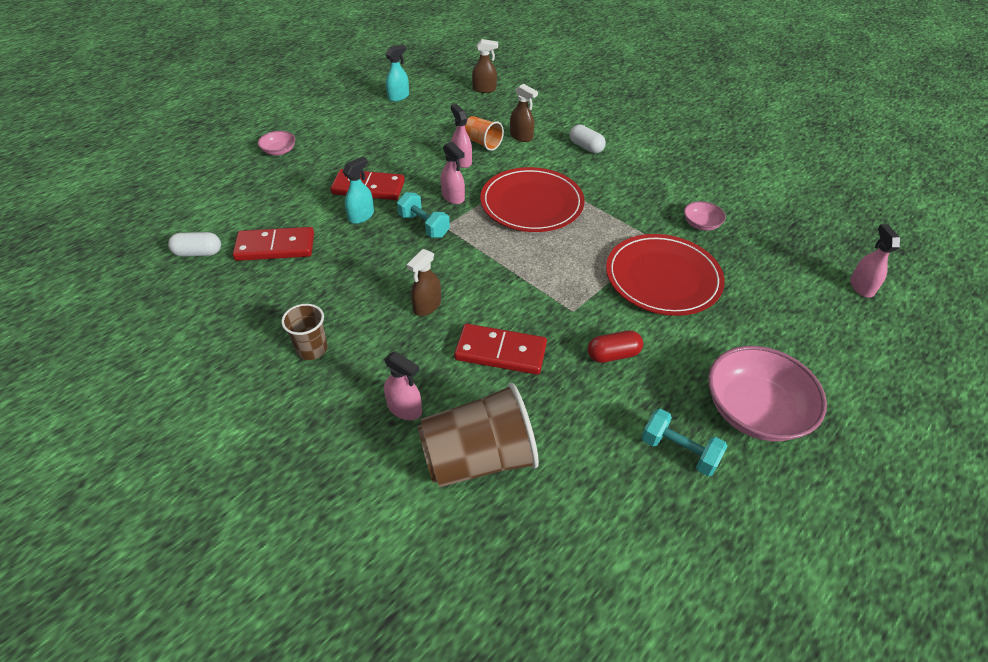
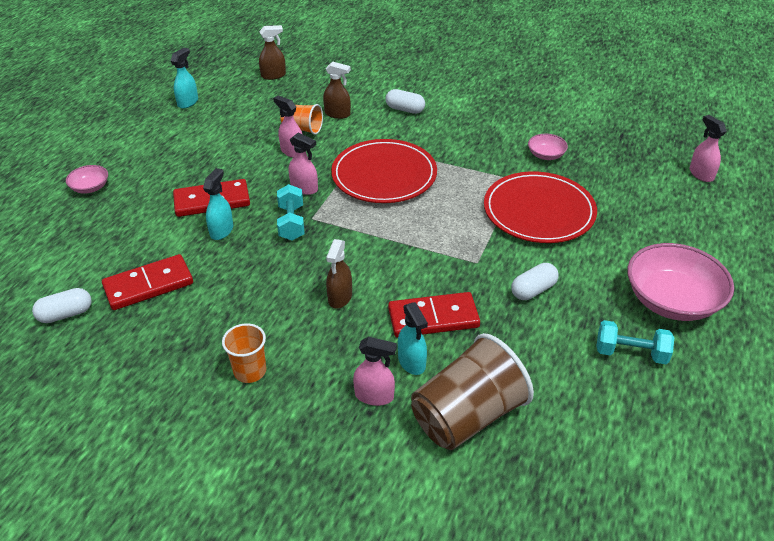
camera: 20 degrees left, 5 degrees down
brown cup [281,304,328,360] -> orange cup [222,323,266,383]
turquoise dumbbell [397,192,450,238] -> turquoise dumbbell turned 60 degrees clockwise [277,184,305,241]
red capsule [588,330,643,363] -> white capsule [511,263,558,300]
none -> turquoise spray bottle [398,302,428,375]

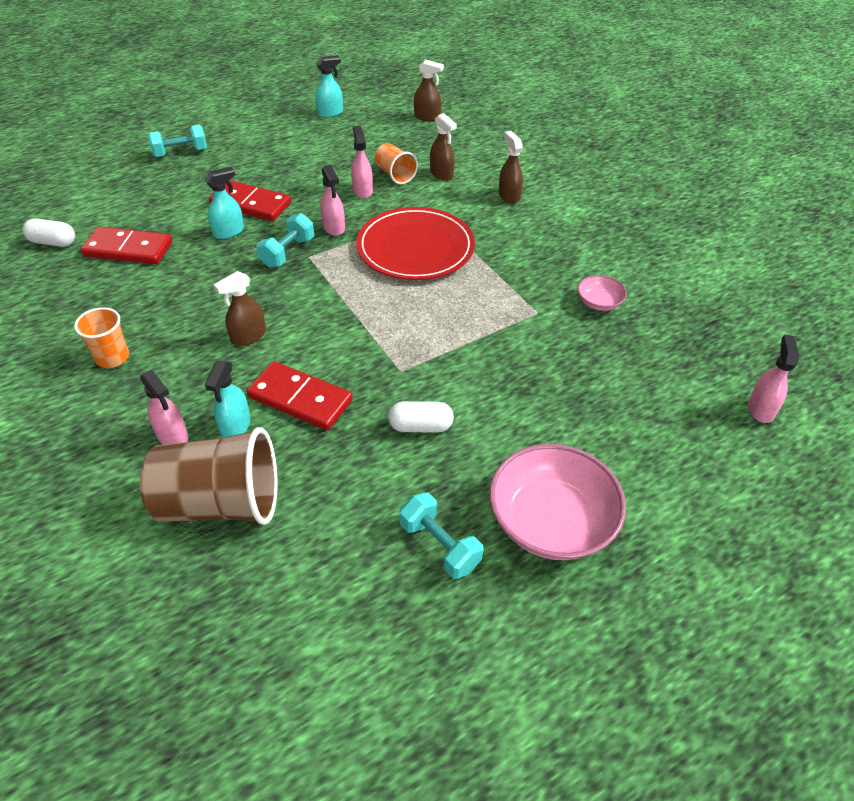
camera: 35 degrees right, 5 degrees up
pink bowl [66,165,108,194] -> turquoise dumbbell [148,125,207,157]
white capsule [386,89,425,114] -> brown spray bottle [499,131,523,204]
red plate [484,171,597,243] -> none

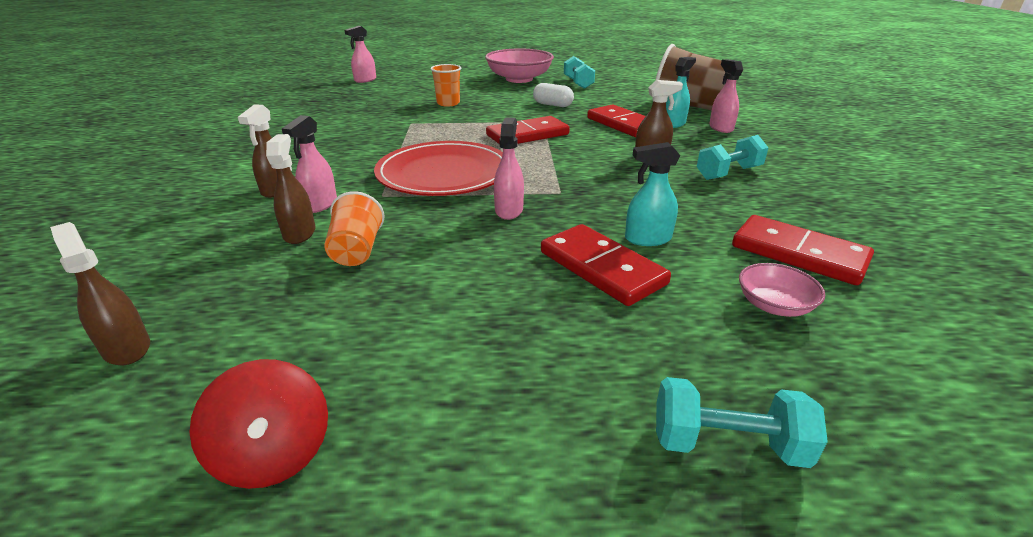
camera: 150 degrees left, 15 degrees down
white capsule [23,218,75,247] -> none
orange cup [74,307,129,368] -> orange cup moved to [430,64,461,107]
turquoise dumbbell [256,213,314,268] -> turquoise dumbbell moved to [697,135,769,180]
turquoise spray bottle [316,55,343,118] -> red spinning top [189,359,328,489]
pink spray bottle [351,126,373,199] -> pink spray bottle moved to [282,115,337,213]
pink bowl [577,275,627,311] -> pink bowl moved to [739,263,825,317]
none -> red domino [486,116,570,144]

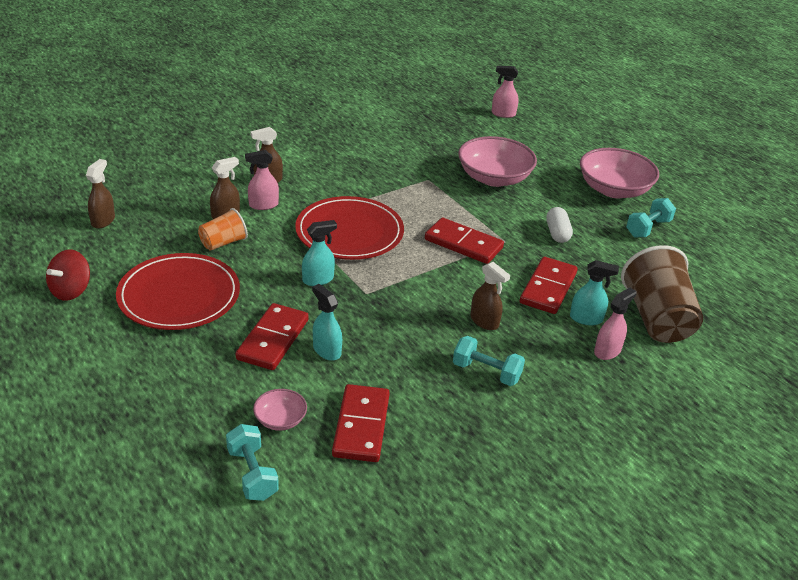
camera: 55 degrees right, 5 degrees up
orange cup [430,64,461,107] -> pink bowl [458,136,537,187]
pink spray bottle [494,117,524,220] -> turquoise spray bottle [302,220,337,286]
turquoise dumbbell [656,377,828,468] -> turquoise dumbbell moved to [226,424,279,501]
none -> red plate [116,253,240,330]

